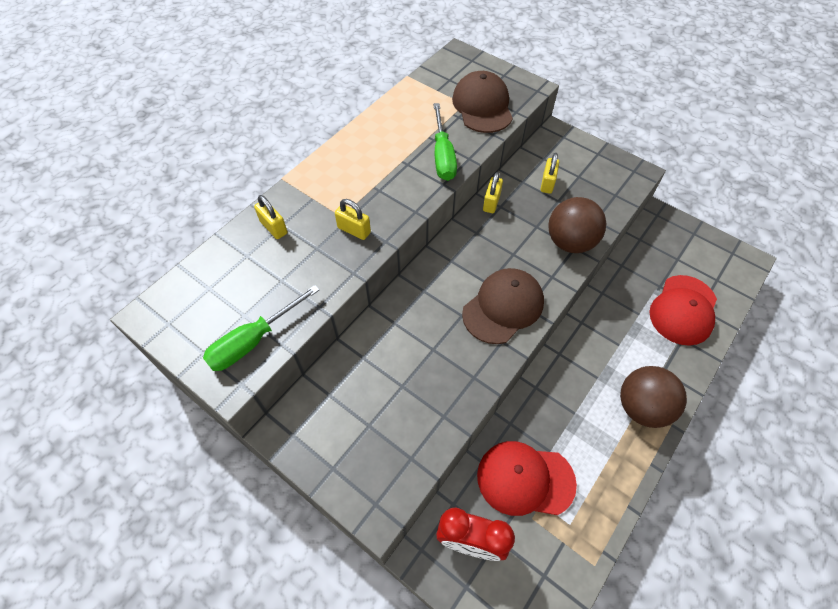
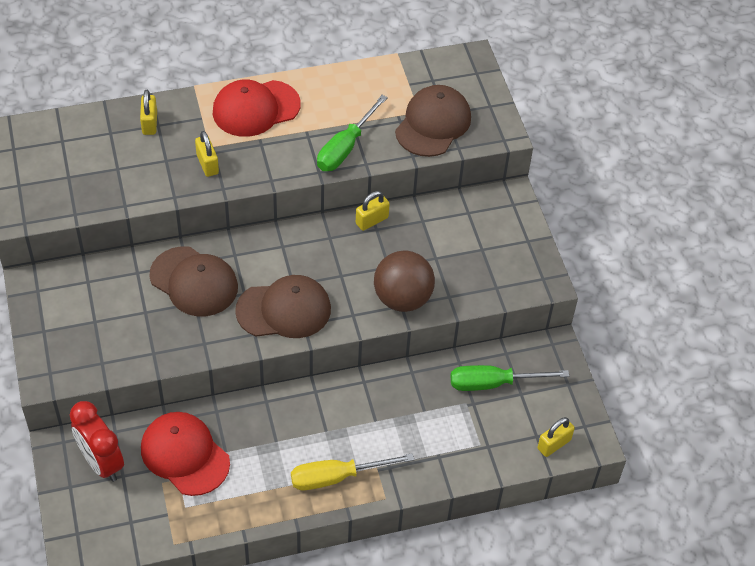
camera: 35 degrees right, 5 degrees down
green screwdriver [203,285,319,371] -> green screwdriver moved to [451,365,569,391]
yellow padlock [540,153,559,194] -> yellow padlock moved to [538,417,575,457]
brown ball [620,366,687,428] -> yellow screwdriver [291,453,414,490]
red cap [649,275,717,346] -> red cap moved to [213,79,301,137]
none -> brown cap [149,246,238,316]

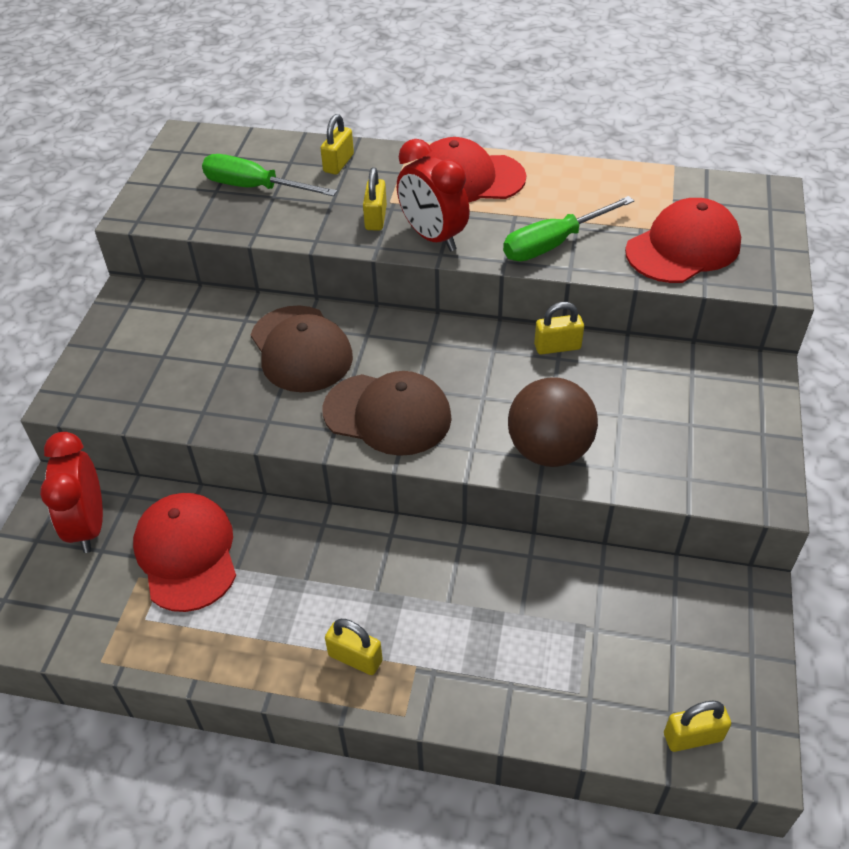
camera: 30 degrees right, 5 degrees down
yellow screwdriver [291,453,414,490] -> yellow padlock [325,619,383,675]
brown cap [395,85,471,157] -> red cap [625,198,741,283]
green screwdriver [451,365,569,391] -> green screwdriver moved to [202,154,337,196]
none -> red clock [397,139,470,251]

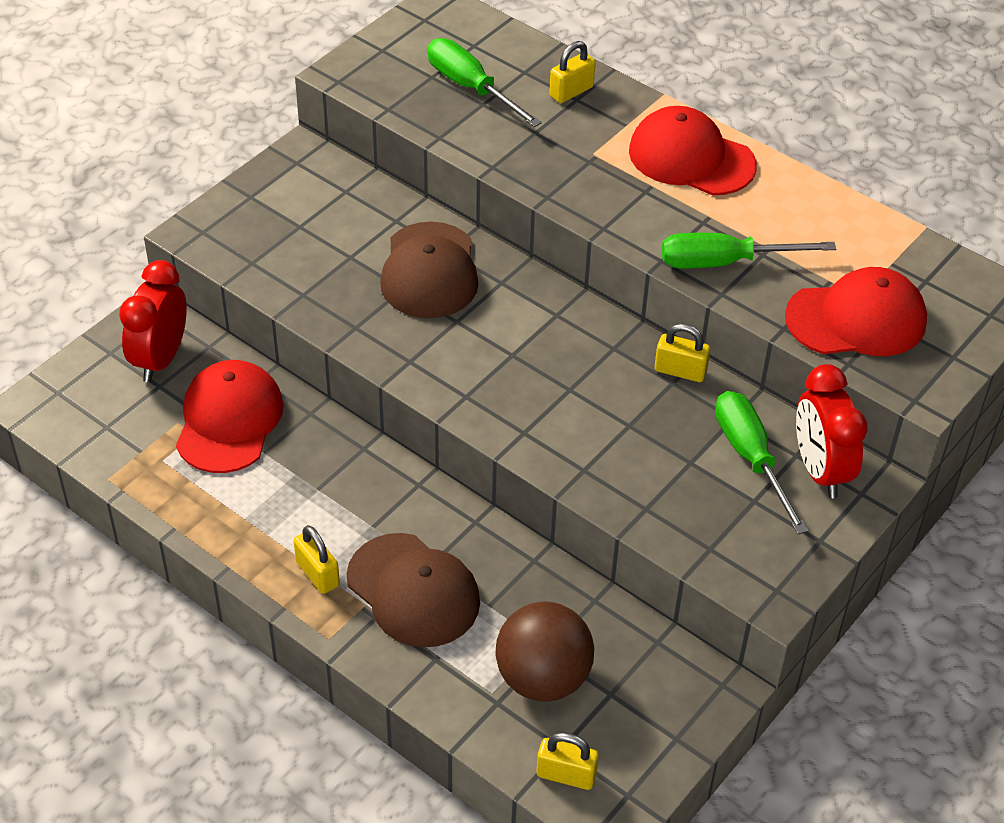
camera: 25 degrees right, 0 degrees up
brown cap [322,371,452,456] -> brown cap moved to [346,533,480,648]
yellow padlock [363,167,387,231] -> none
red clock [397,139,470,251] -> red clock moved to [796,364,868,498]
brown ball [508,377,598,467] -> brown ball moved to [495,602,594,702]
none -> green screwdriver [715,391,808,534]

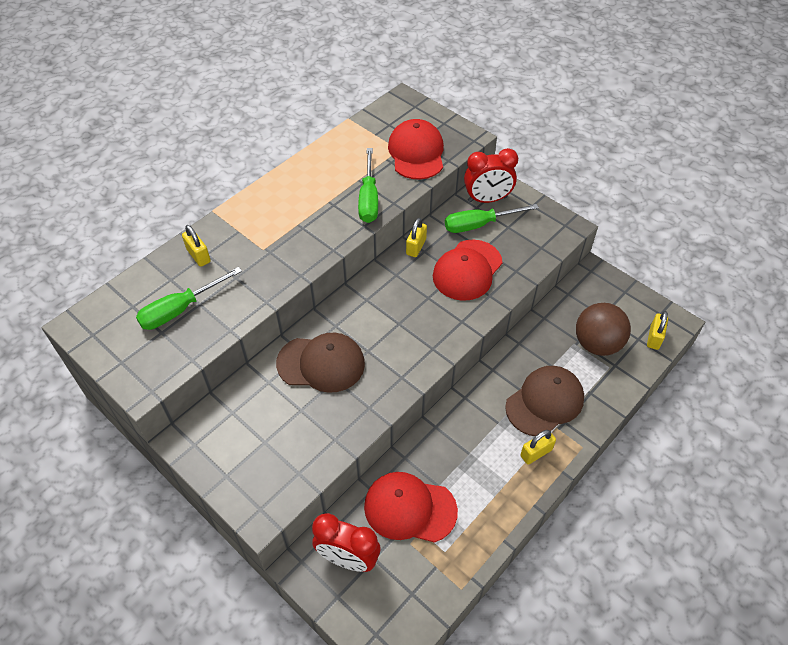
camera: 85 degrees left, 5 degrees up
red cap [629,106,757,195] -> red cap moved to [433,240,503,301]

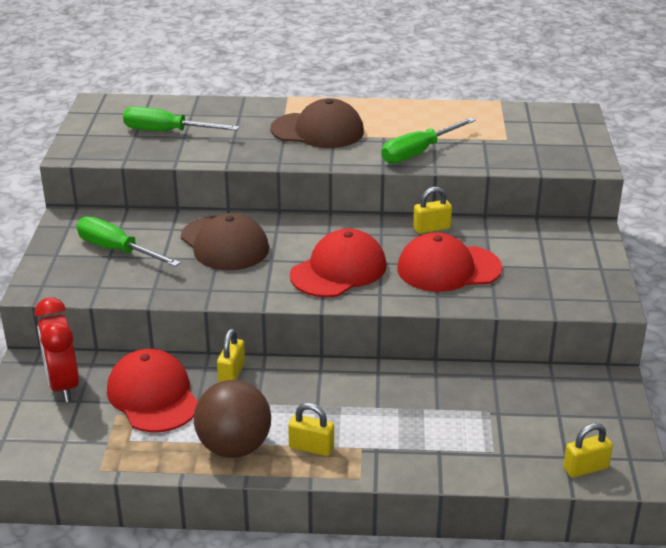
camera: 50 degrees right, 20 degrees down
yellow padlock [182,225,211,267] -> yellow padlock moved to [217,329,245,382]
red cap [388,119,444,180] -> red cap moved to [290,229,387,297]
green screwdriver [445,204,539,233] -> green screwdriver moved to [77,216,181,267]
red clock [464,148,518,203] -> none
brown cap [505,366,584,436] -> brown cap moved to [270,98,364,148]
brown ball [576,303,631,356] -> brown ball moved to [194,380,271,458]

